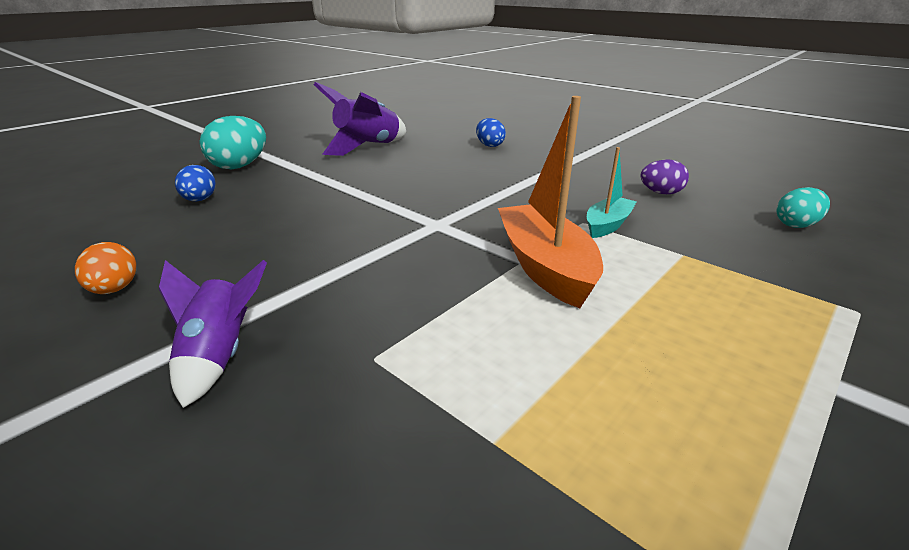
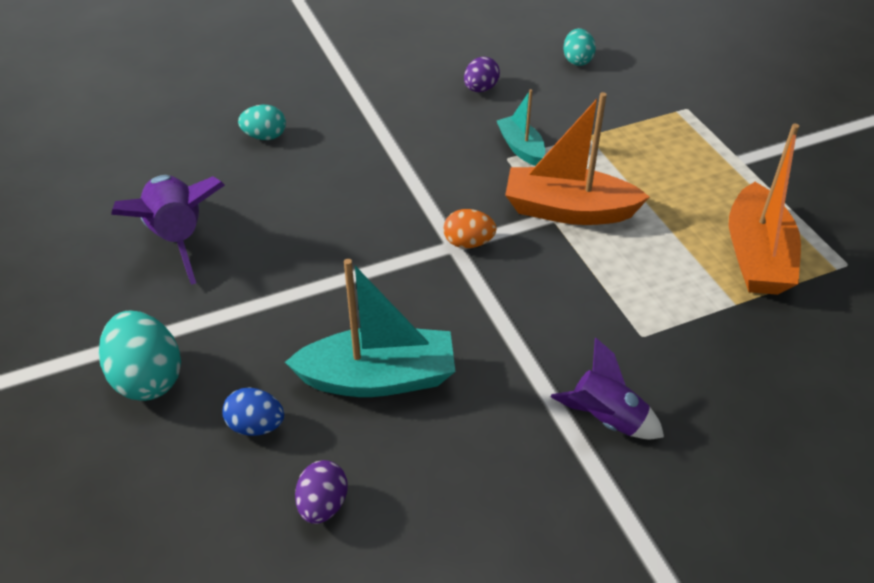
camera: 65 degrees left, 15 degrees up
orange egg [75,242,136,294] -> orange egg moved to [444,209,497,248]
blue egg [476,118,506,147] -> turquoise egg [238,105,286,140]
none -> turquoise boat [285,258,456,397]
none -> purple egg [295,460,348,524]
none -> orange boat [729,124,801,295]

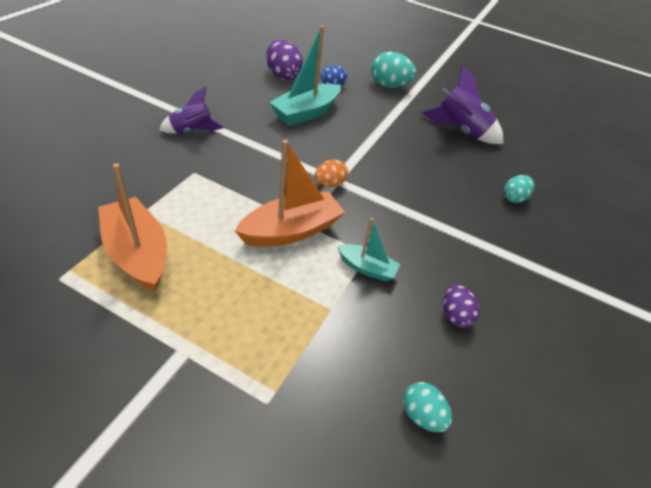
camera: 135 degrees right, 0 degrees up
purple egg [295,460,348,524] -> purple egg [266,40,303,80], size x1.64

